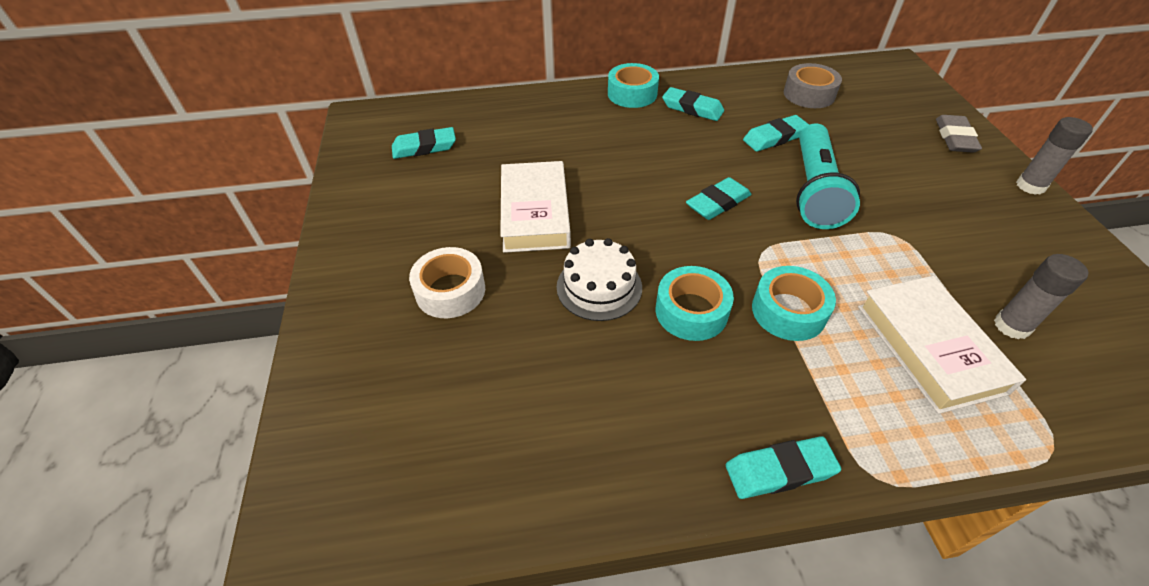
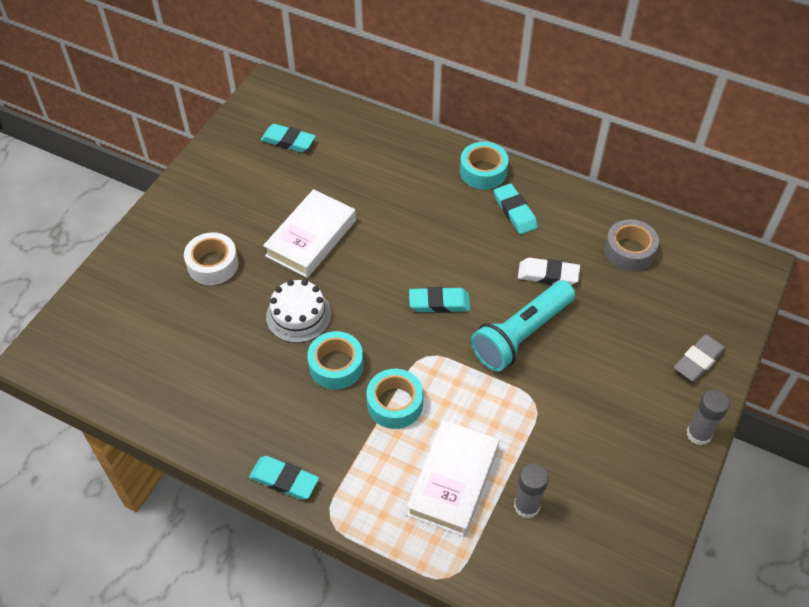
camera: 35 degrees right, 5 degrees up
turquoise eraser [743,115,809,151] -> white eraser [518,258,580,285]

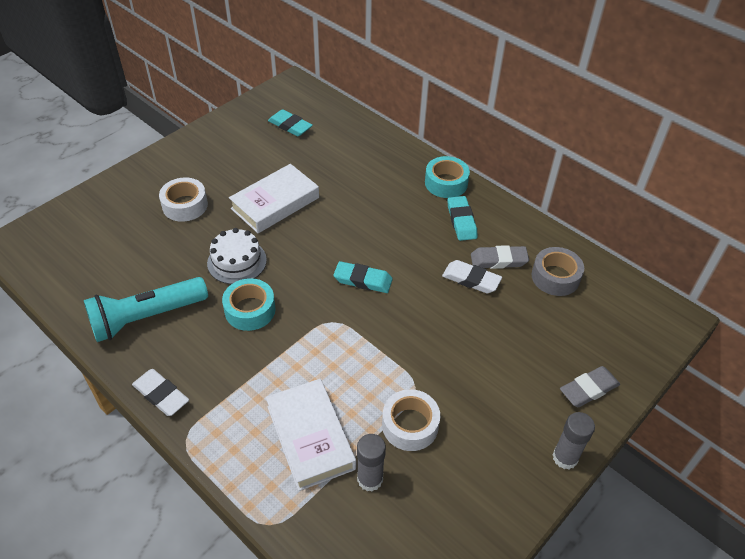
camera: 15 degrees right, 5 degrees down
turquoise eraser [249,456,319,500] -> white eraser [132,369,189,416]
turquoise tape [367,369,423,429] -> none
white book [407,420,499,537] -> white book turned 60 degrees counterclockwise [266,379,356,491]
turquoise flashlight [471,280,575,371] -> turquoise flashlight moved to [84,277,208,342]
none -> white tape [382,389,440,451]
none -> grey eraser [471,245,529,269]

